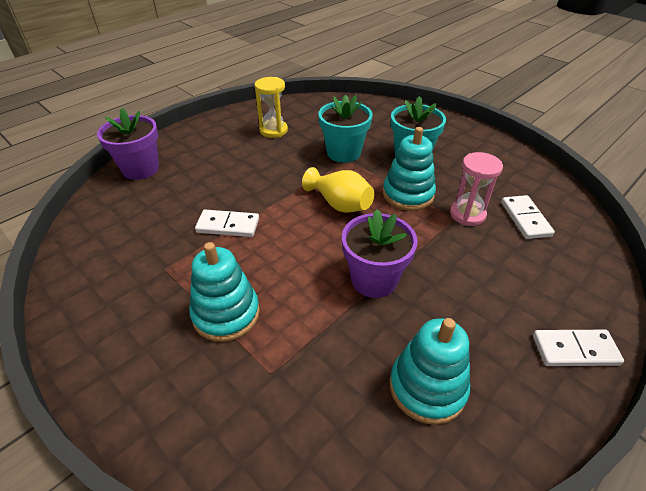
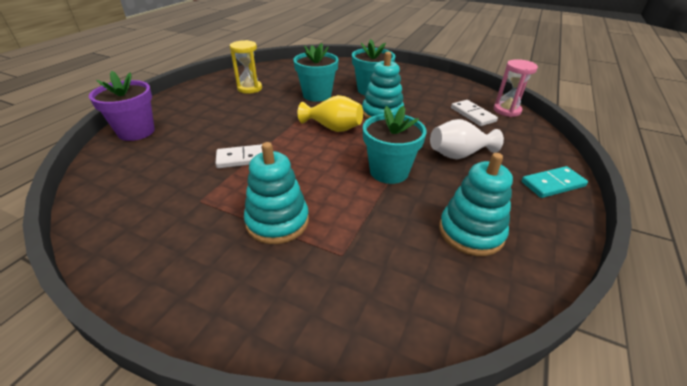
camera: 20 degrees left, 5 degrees down
purple flower pot [342,209,418,298] -> turquoise flower pot [363,106,427,184]
pink hourglass [450,152,503,226] -> pink hourglass moved to [493,59,538,117]
white domino [533,330,624,366] -> turquoise domino [521,166,588,198]
none -> white vase [430,119,504,159]

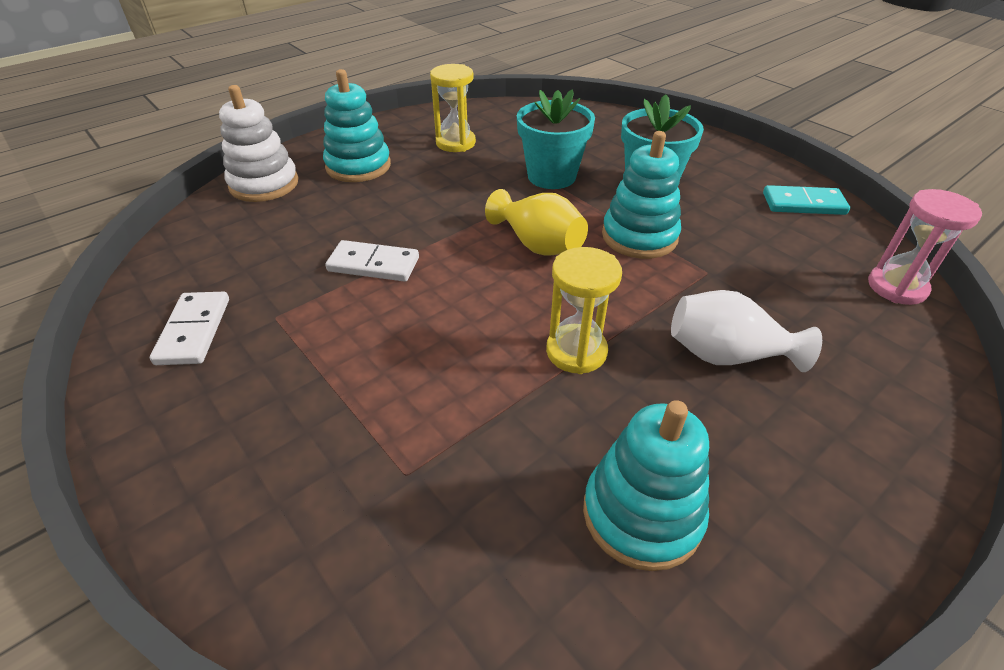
camera: 25 degrees right, 5 degrees up
purple flower pot [89,71,155,141] -> white stacking toy [219,85,298,202]
turquoise stacking toy [244,142,309,244] -> turquoise stacking toy moved to [323,69,391,182]
turquoise flower pot [363,106,427,184] -> yellow hourglass [546,247,622,374]
white domino [451,100,498,126] -> white domino moved to [150,292,229,365]
turquoise domino [521,166,588,198] -> turquoise domino moved to [763,185,850,215]

